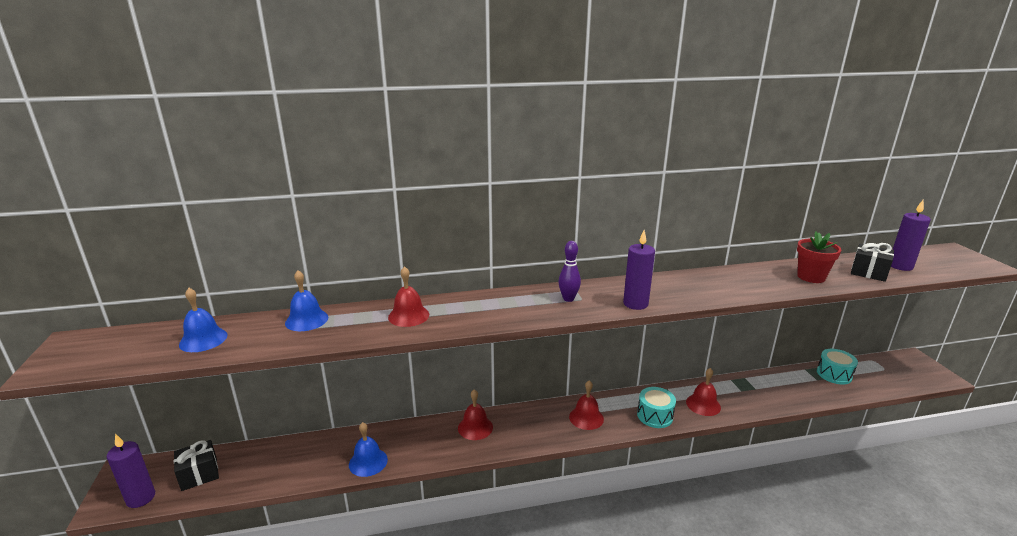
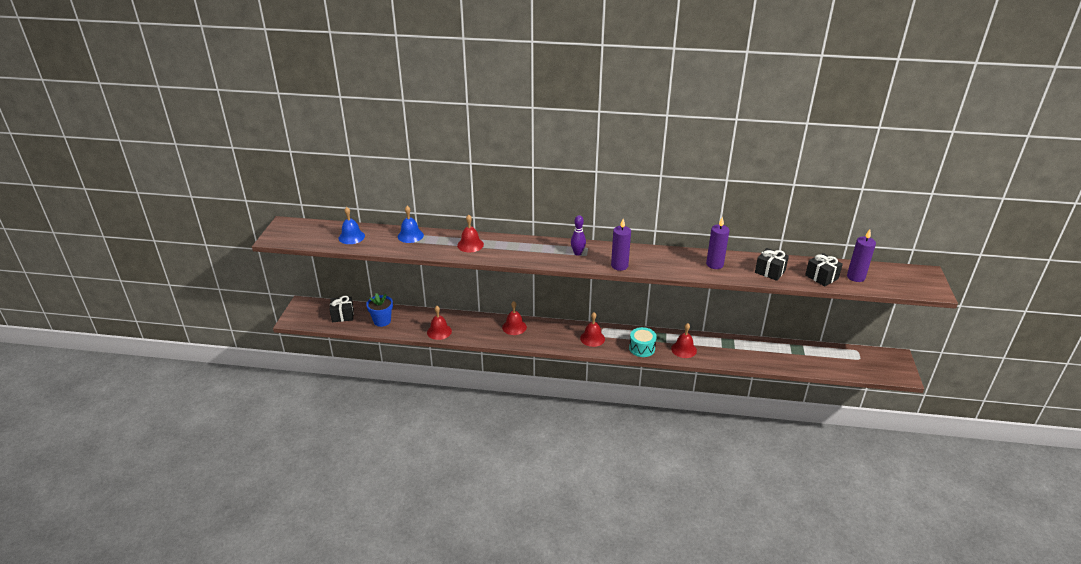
camera: 20 degrees right, 10 degrees up
purple candle [107,434,155,508] -> purple candle moved to [706,217,730,269]
blue bell [349,422,388,477] -> red bell [427,306,452,340]
red flower pot [797,231,841,283] -> black gift [755,248,789,281]
turquoise drum [817,349,858,384] -> none
none -> blue flower pot [366,293,393,327]

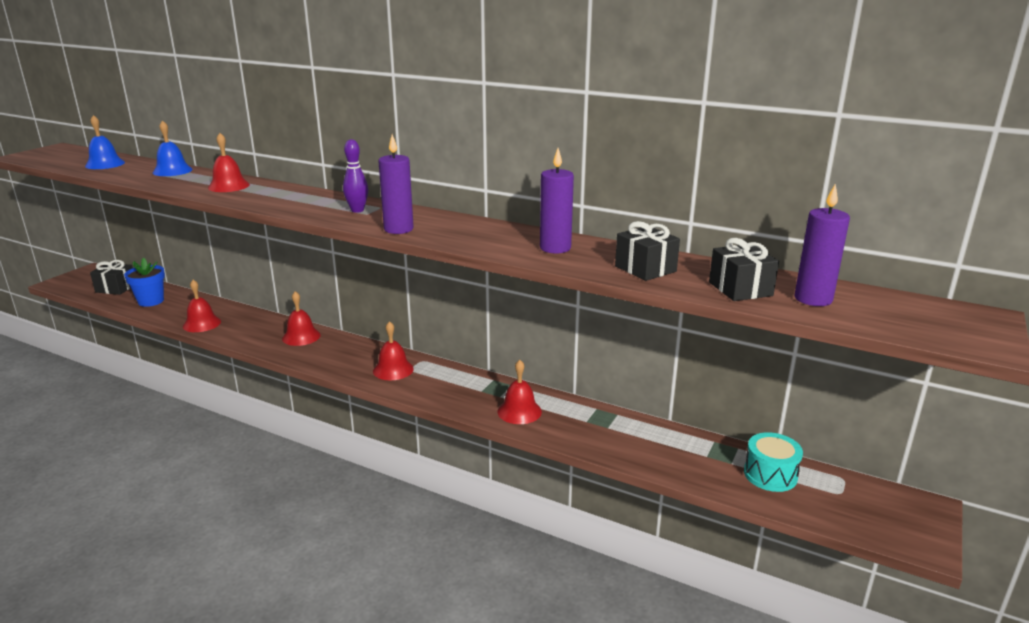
camera: 20 degrees right, 10 degrees down
turquoise drum [629,327,657,357] -> turquoise drum moved to [744,432,803,492]

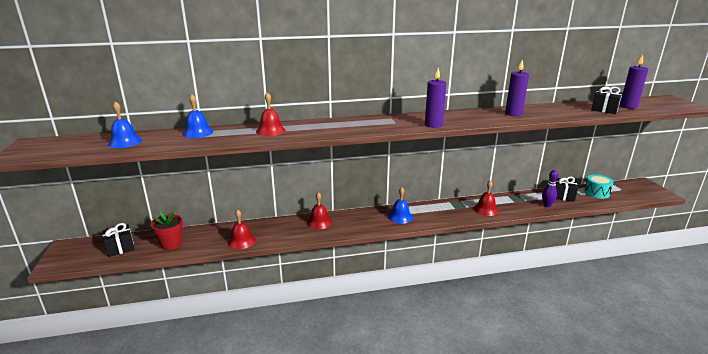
camera: 40 degrees left, 0 degrees up
blue flower pot [124,258,165,307] -> red flower pot [150,211,183,250]
purple bowling pin [343,139,368,213] -> purple bowling pin moved to [542,170,558,207]
red bell [373,321,414,380] -> blue bell [388,187,413,224]
black gift [615,221,680,281] -> black gift moved to [556,177,578,202]

